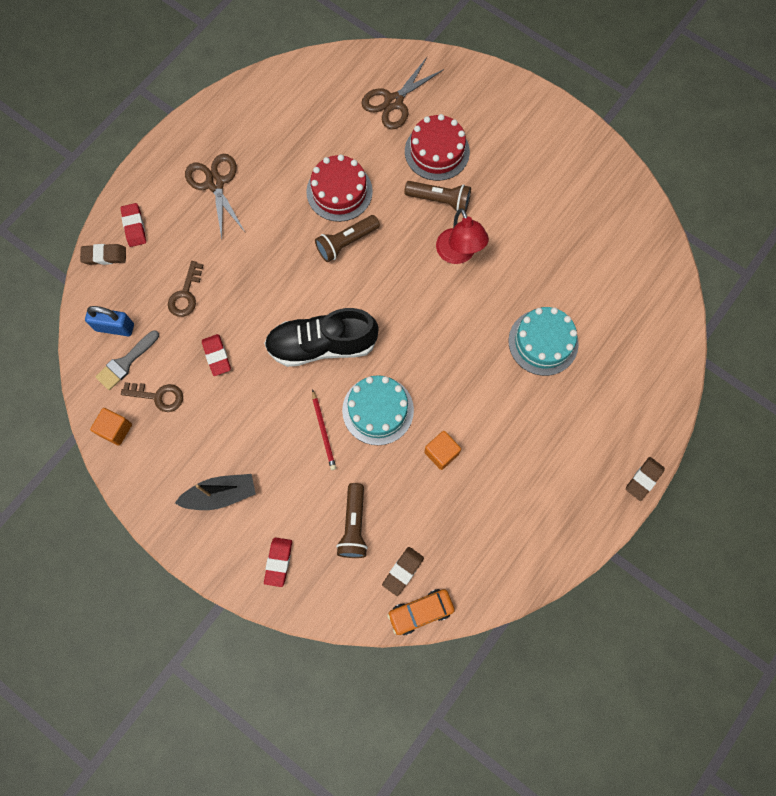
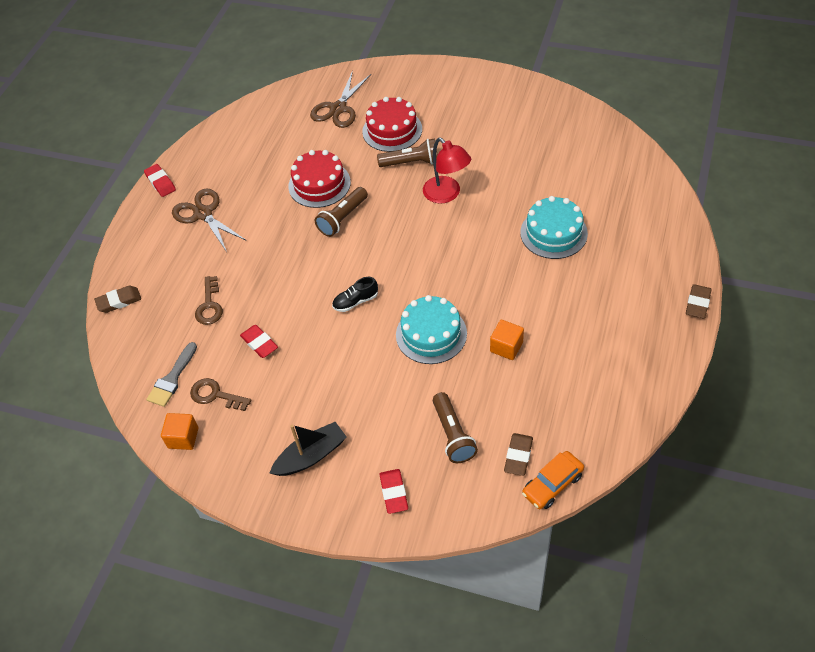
camera: 15 degrees left, 20 degrees down
blue padlock [85,306,134,336] -> none
red eraser [121,203,146,247] -> red eraser moved to [144,164,176,197]
brown key [121,382,183,412] -> brown key turned 150 degrees counterclockwise [190,378,252,411]
black shoe [264,308,379,367] -> black shoe [332,277,378,312], size x0.45
red pencil [312,389,336,470] -> none

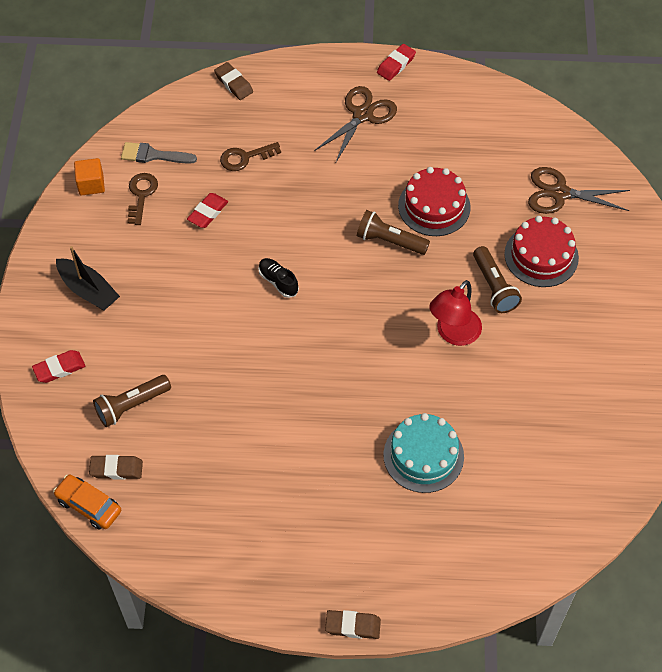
camera: 70 degrees right, 5 degrees up
turquoise cake [396,295,467,364] -> none
orange cube [490,320,524,360] -> none

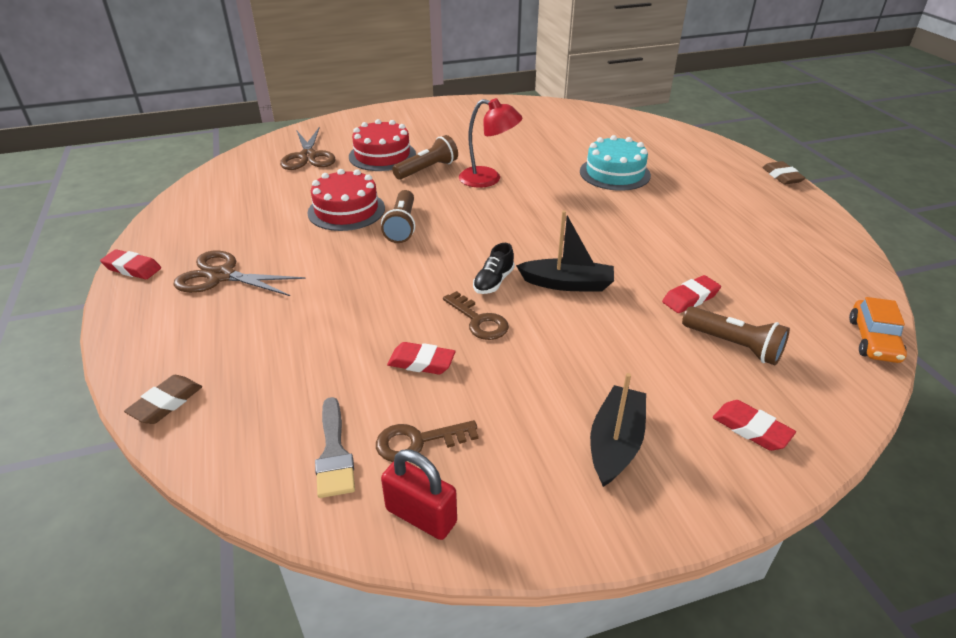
camera: 110 degrees left, 20 degrees down
orange cube [74,158,105,196] -> red padlock [381,449,457,540]
brown eraser [89,455,143,480] -> none
brown key [220,142,281,171] -> brown key moved to [443,291,509,340]
none -> black boat [516,211,614,292]
none -> red eraser [662,275,721,313]

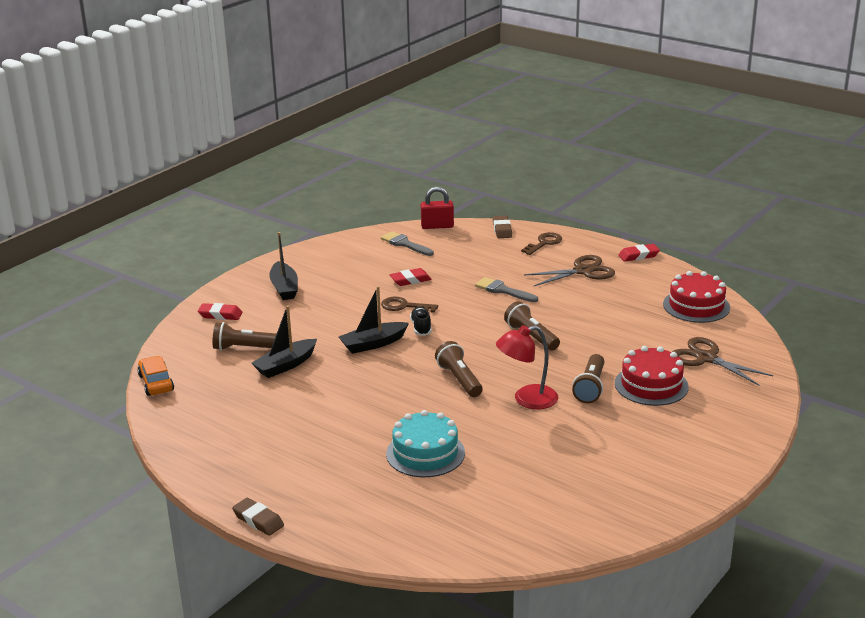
camera: 145 degrees right, 10 degrees down
red cake [308,169,385,231] -> red cake moved to [663,271,730,323]
brown key [376,420,479,462] -> brown key moved to [521,232,562,255]
red padlock [381,449,457,540] -> red padlock moved to [421,187,454,229]
red eraser [662,275,721,313] -> black boat [251,306,317,378]
none -> brown flashlight [435,341,483,397]
none -> grey brush [475,277,538,302]

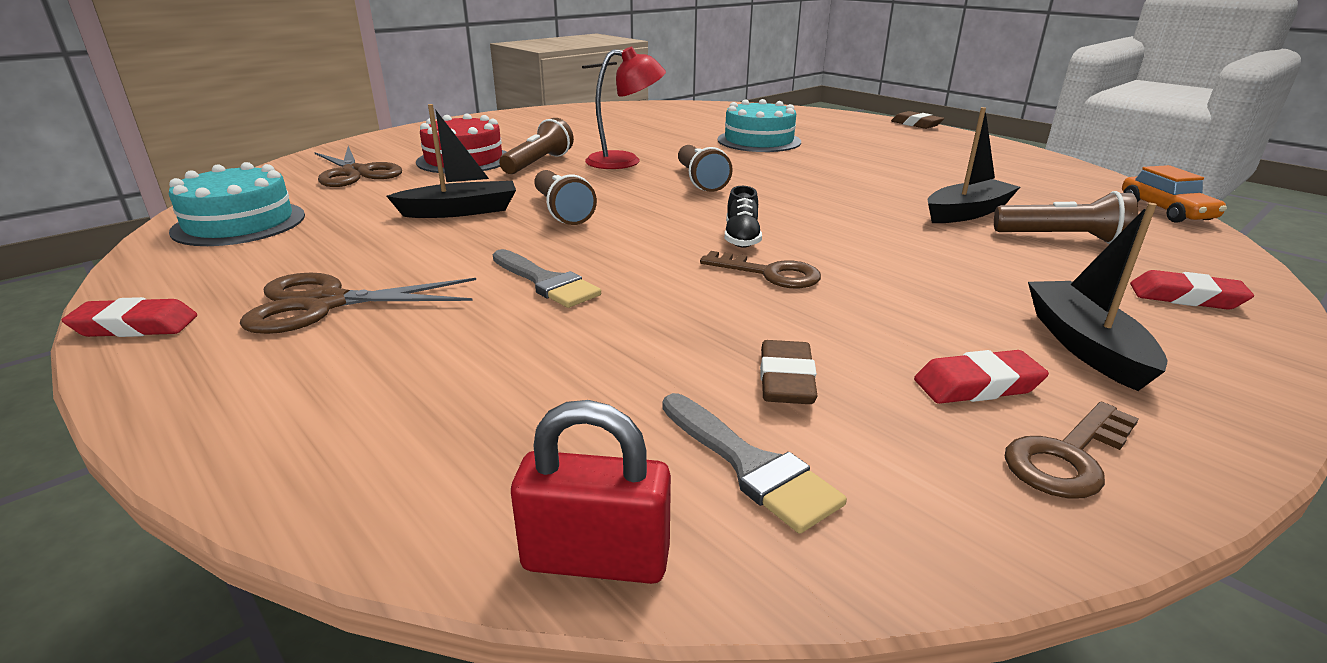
camera: 170 degrees left, 0 degrees up
black boat [339,286,409,354] -> black boat moved to [386,104,516,218]
red eraser [390,268,432,286] -> red eraser moved to [914,350,1049,404]
brown eraser [493,216,512,238] -> brown eraser moved to [760,340,818,404]
brown key [521,232,562,255] -> brown key moved to [1005,402,1139,499]
red cake [663,271,730,323] -> turquoise cake [169,162,305,246]

